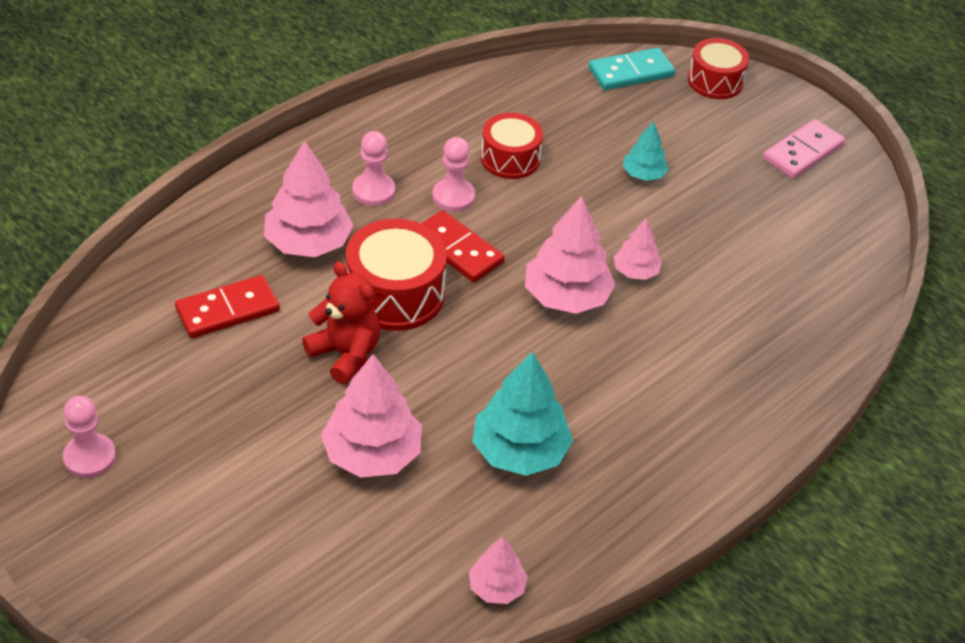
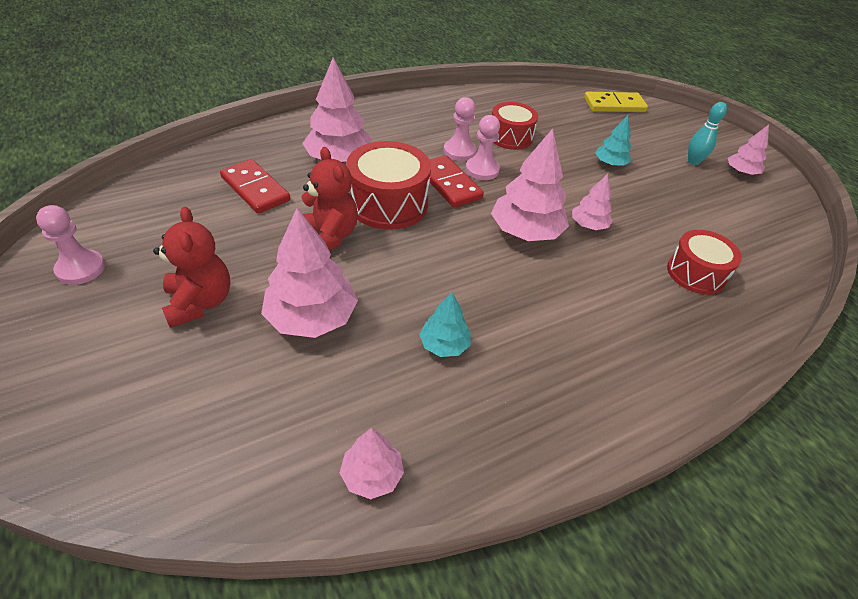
camera: 15 degrees right, 0 degrees up
red domino [175,275,280,338] -> red domino turned 60 degrees clockwise [220,159,290,214]
pink pawn [352,131,395,206] -> pink pawn moved to [465,115,500,180]
turquoise tree [472,352,573,476] -> turquoise tree [419,292,471,357], size x0.55
turquoise domino [589,48,675,90] -> yellow domino [584,92,648,112]
red drum [688,38,749,99] -> red drum moved to [667,230,742,295]
pink domino [763,119,845,179] -> pink tree [728,125,769,175]
none -> red teddy bear [153,207,230,328]
none -> turquoise bowling pin [688,102,727,165]

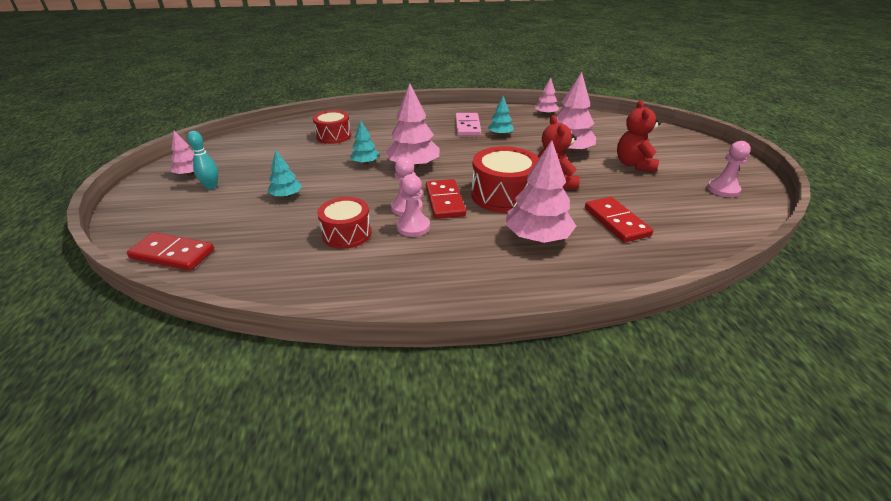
camera: 155 degrees left, 10 degrees down
pink tree [572,174,613,230] -> turquoise tree [350,121,379,164]
yellow domino [584,92,648,112] -> red domino [127,232,214,271]
none -> pink domino [455,113,481,136]

